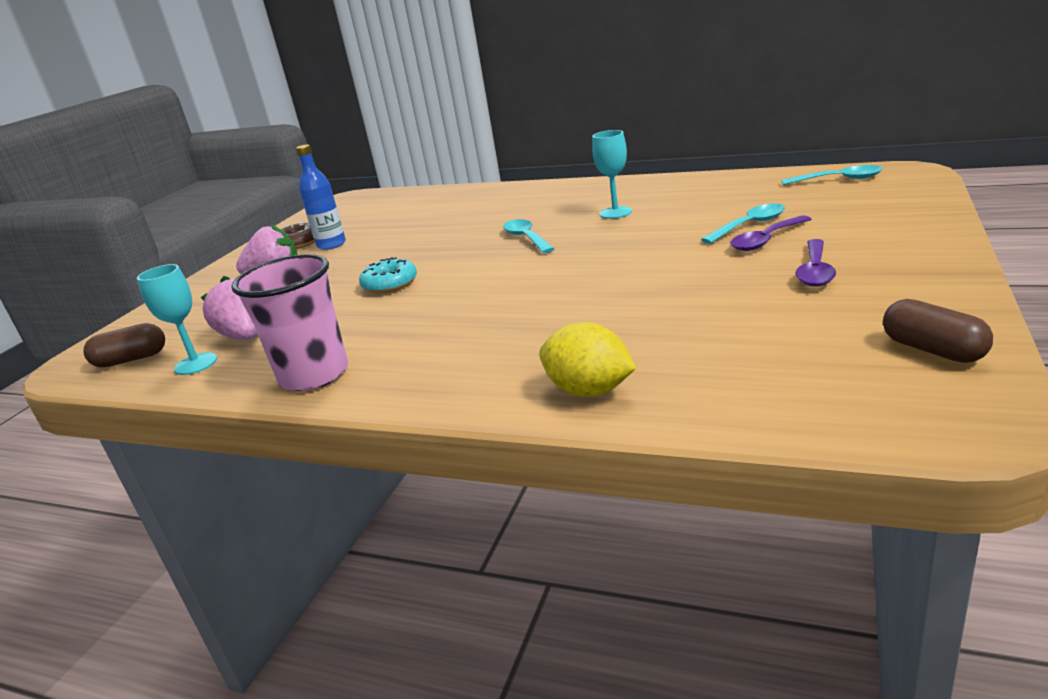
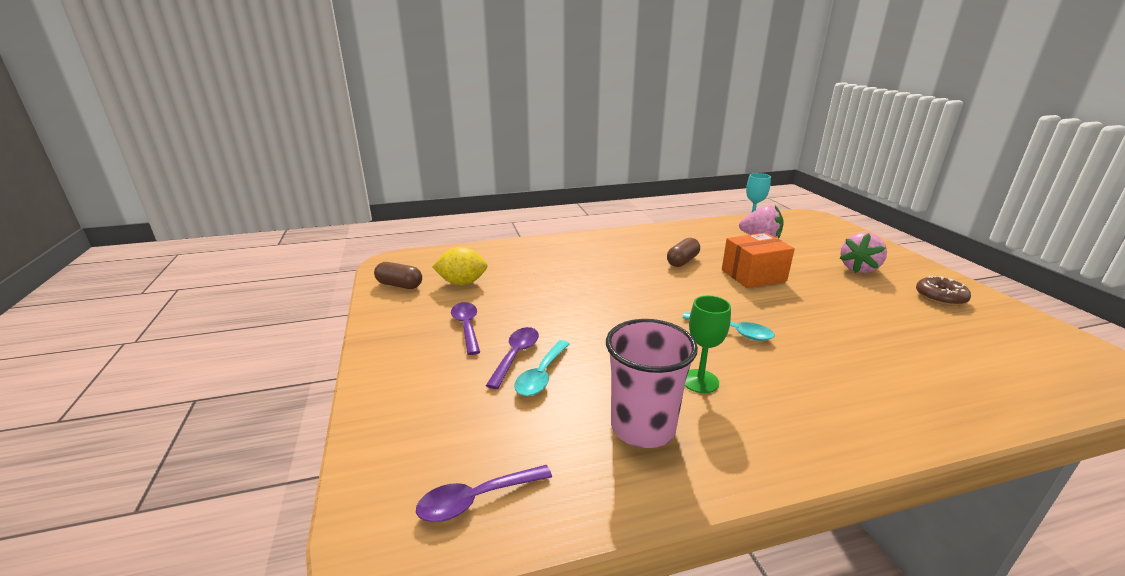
camera: 140 degrees right, 0 degrees up
brown capsule [83,323,165,368] -> brown capsule moved to [667,238,700,267]
pink cup [231,254,348,391] -> pink cup moved to [606,319,698,448]
blue bottle [296,144,346,250] -> none
turquoise donut [359,257,417,293] -> orange box [722,233,795,288]
yellow lemon [539,322,636,397] -> yellow lemon moved to [432,247,488,285]
turquoise goblet [592,130,632,219] -> green goblet [685,296,731,393]
turquoise spoon [782,165,883,185] -> purple spoon [416,465,552,522]

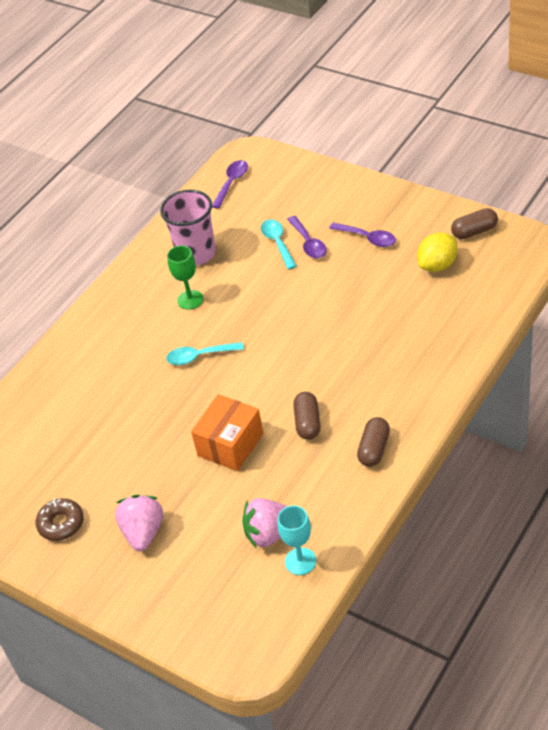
camera: 145 degrees right, 20 degrees up
none -> brown capsule [357,417,390,467]

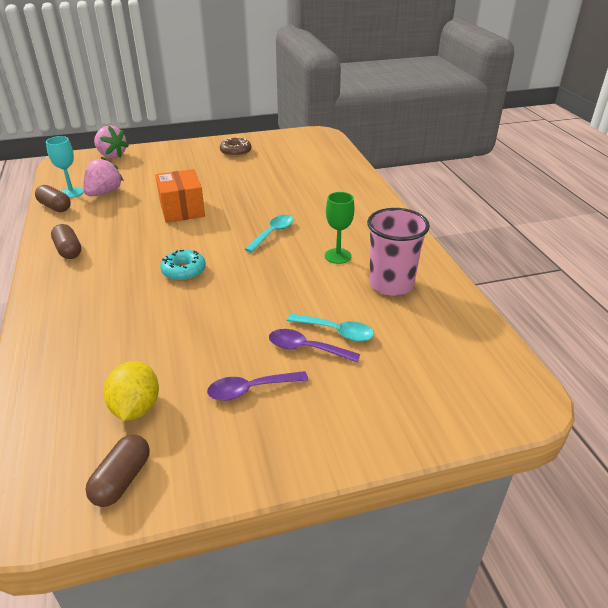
camera: 125 degrees right, 10 degrees down
pink strawberry [115,495,163,551] -> pink strawberry moved to [94,125,129,158]
purple spoon [212,160,248,209] -> none
brown capsule [293,392,320,440] -> brown capsule moved to [35,185,71,212]
none -> turquoise donut [160,250,206,281]

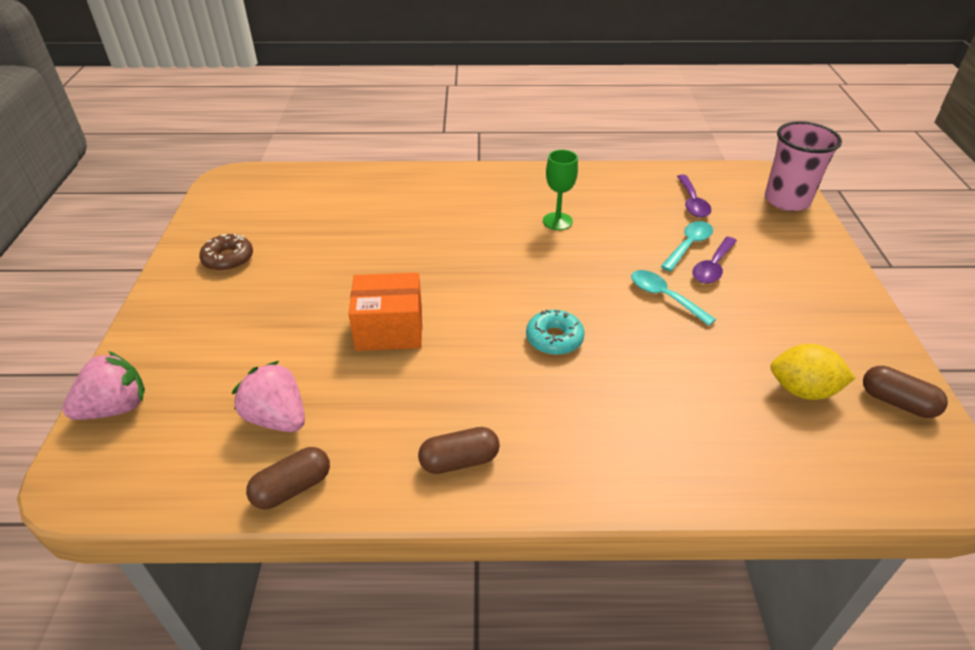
camera: 75 degrees left, 5 degrees up
turquoise goblet [46,136,83,198] -> none
purple spoon [207,371,308,401] -> purple spoon moved to [677,175,711,218]
turquoise spoon [245,215,293,252] -> turquoise spoon moved to [631,270,716,326]
pink cup [367,208,430,296] -> pink cup moved to [765,121,842,211]

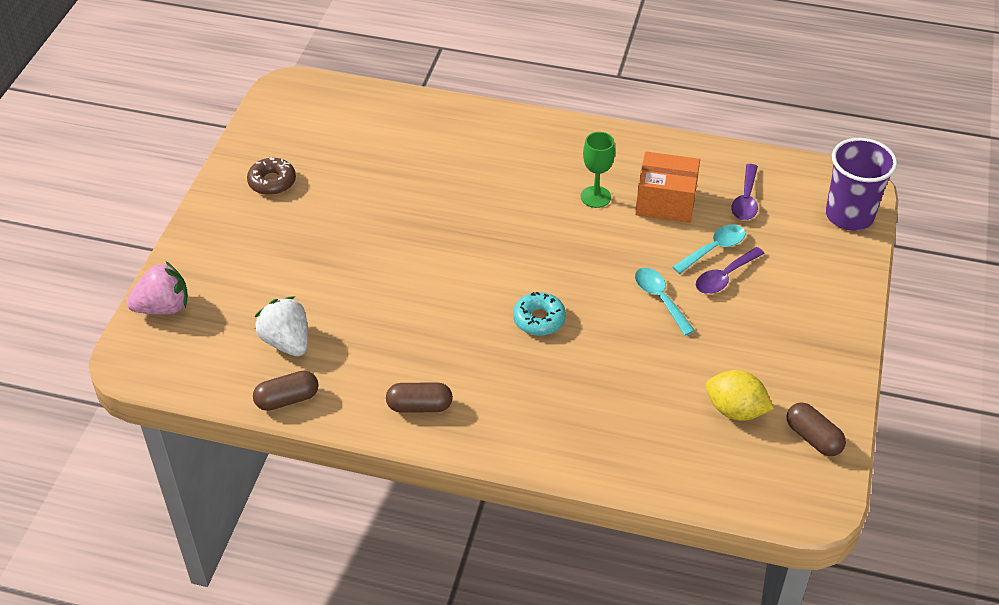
camera: 15 degrees right, 5 degrees up
pink strawberry [232,361,305,432] -> white strawberry [254,296,308,356]
orange box [349,273,422,351] -> orange box moved to [635,152,700,223]
pink cup [765,121,842,211] -> purple cup [826,138,897,231]

